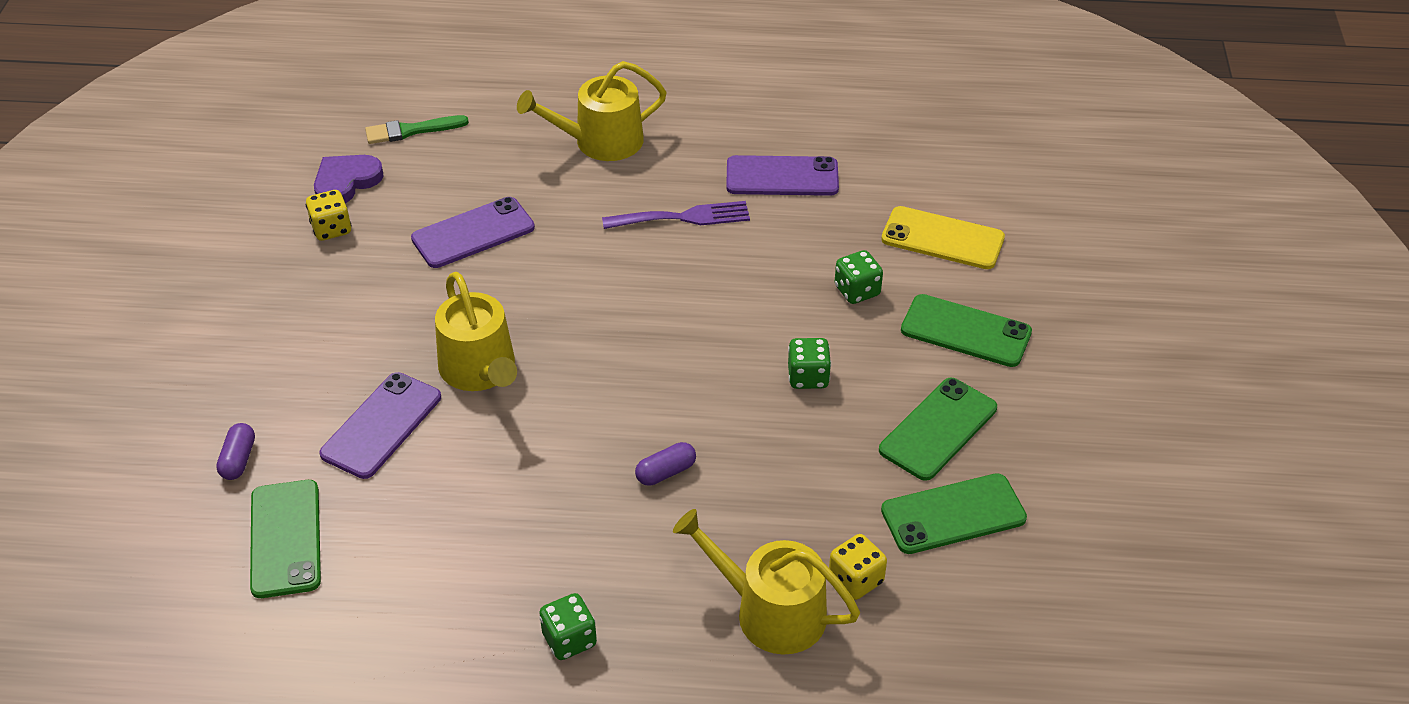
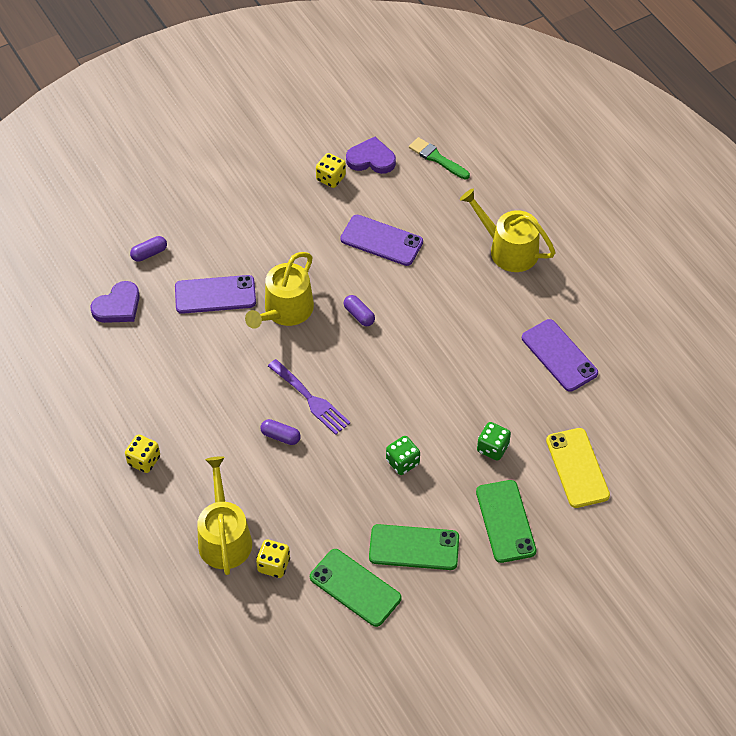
camera: 55 degrees right, 10 degrees up
green phone [250,480,321,598] -> purple heart [90,281,140,323]
green dice [539,593,597,660] -> yellow dice [125,434,160,473]
purple fork [602,201,750,229] -> purple fork moved to [268,359,351,435]
none -> purple capsule [344,295,375,326]

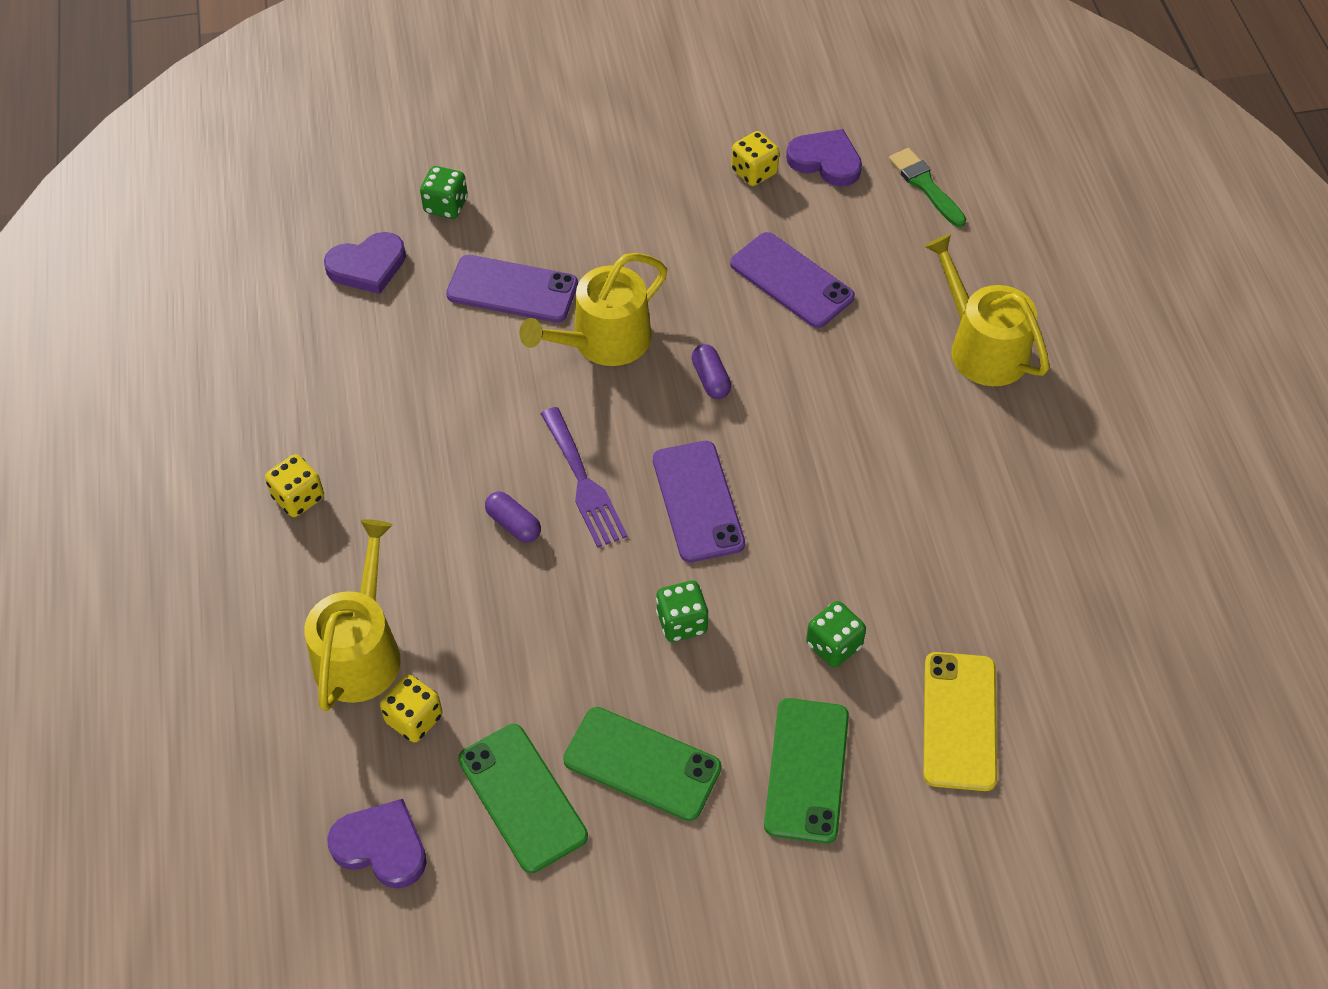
camera: 20 degrees right, 0 degrees up
purple capsule [130,236,167,262] -> green dice [420,166,468,219]
purple phone [522,319,598,392] -> purple phone moved to [653,441,745,562]
none -> purple heart [327,799,427,889]

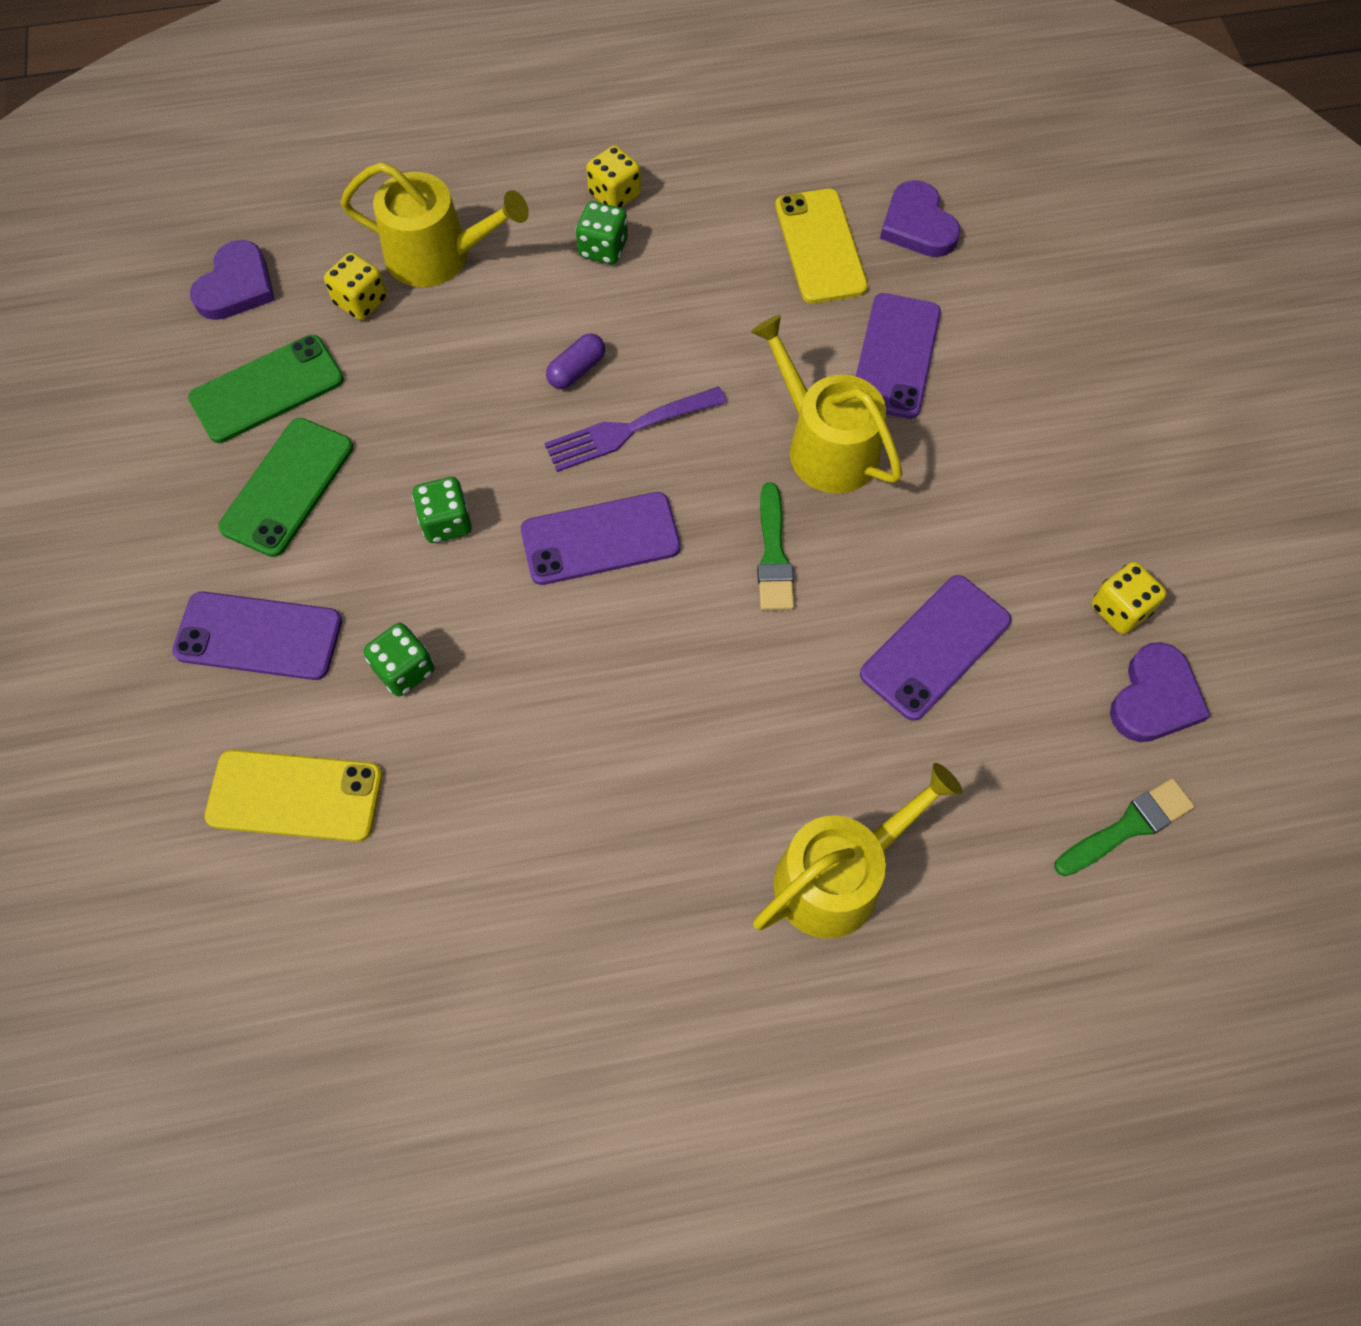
camera: 90 degrees right, 10 degrees up
green dice [420,166,468,219] -> green dice moved to [576,201,628,264]
purple capsule [692,344,731,399] -> green brush [757,482,794,610]
green phone [764,698,849,844] -> purple phone [172,591,342,680]
none -> yellow phone [775,189,868,303]

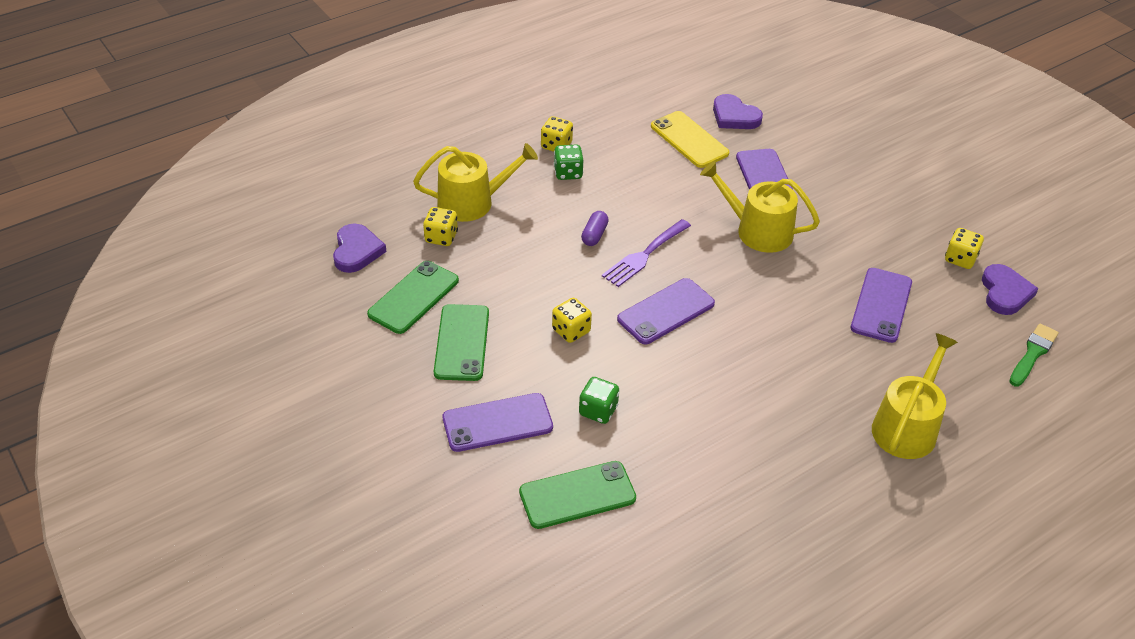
camera: 25 degrees left, 20 degrees down
yellow phone [205,750,382,842] -> green phone [519,461,636,529]
green dice [412,477,472,543] -> yellow dice [552,298,592,343]
green brush [757,482,794,610] -> none

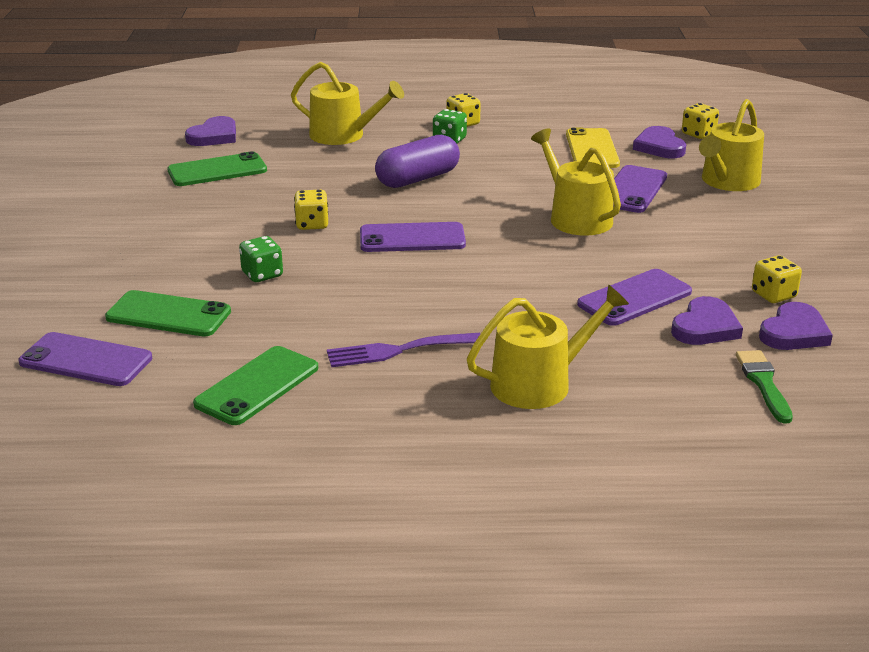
camera: 35 degrees right, 15 degrees down
yellow dice [423,207,458,246] -> yellow dice moved to [682,103,719,139]
green phone [434,304,489,381] -> green phone moved to [193,346,318,425]
purple phone [443,393,553,452] -> purple phone moved to [19,332,152,386]
purple capsule [581,211,609,246] -> purple capsule [375,134,460,188], size x2.01
purple fork [602,219,691,287] -> purple fork moved to [327,333,480,367]
green brush [1009,323,1059,386] -> green brush turned 75 degrees counterclockwise [736,350,793,424]
none -> purple heart [671,296,743,345]
none -> yellow watering can [699,99,764,191]

